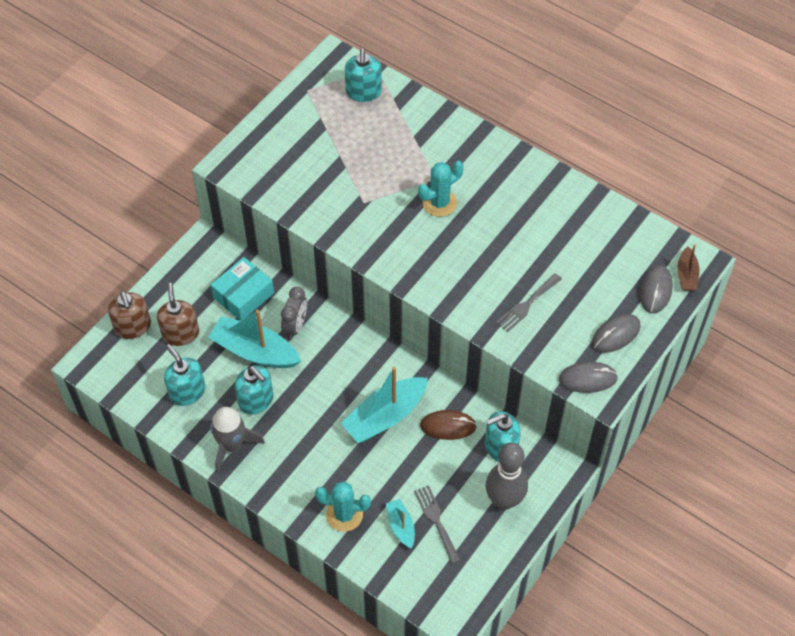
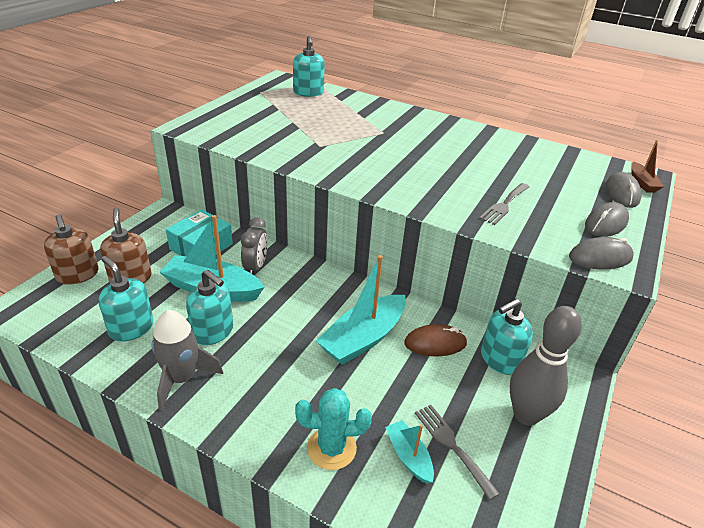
camera: 10 degrees left, 20 degrees down
turquoise cactus [418,161,464,217] -> none

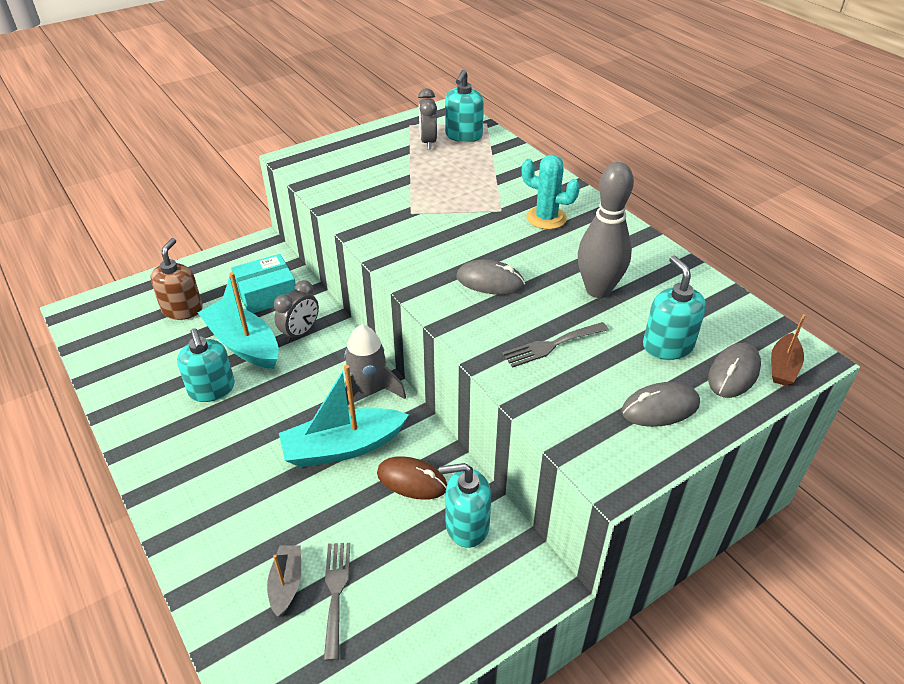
camera: 30 degrees right, 5 degrees up
brown soap dispenser [44,214,99,285] -> none
turquoise soap dispenser [99,256,154,342] -> turquoise soap dispenser moved to [643,256,706,360]
grey rocket [151,310,223,410] -> grey rocket moved to [344,325,406,404]
turquoise cactus [295,388,372,470] -> turquoise cactus moved to [522,155,580,229]
turquoise boat [385,420,434,484] -> grey boat [267,545,301,617]
grey bowling pin [510,306,582,426] -> grey bowling pin moved to [578,162,634,298]
grey mouse [569,237,634,270] -> grey mouse moved to [456,260,525,295]
none -> grey clock [418,88,437,150]

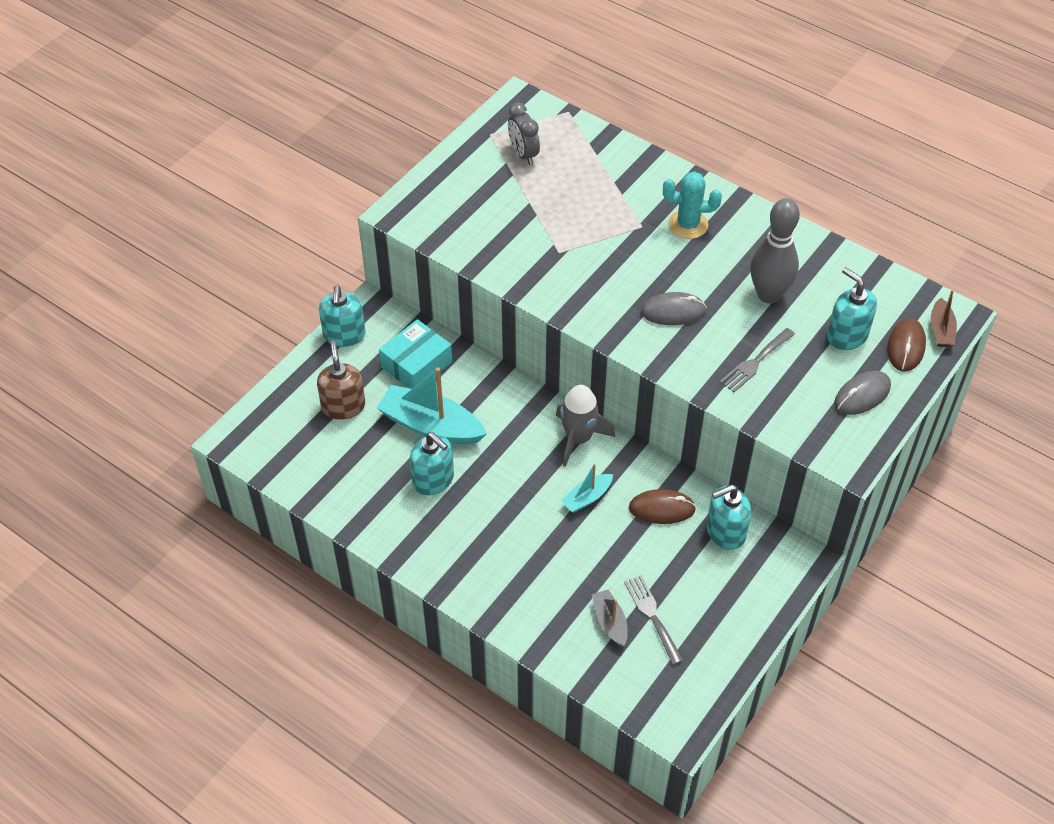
camera: 20 degrees left, 10 degrees up
grey clock [274,280,319,342] -> none
turquoise boat [279,365,409,467] -> turquoise boat [561,464,613,513], size x0.52
turquoise soap dispenser [445,70,484,142] -> turquoise soap dispenser moved to [319,285,366,347]
grey mouse [708,343,761,398] -> brown mouse [887,318,926,372]

